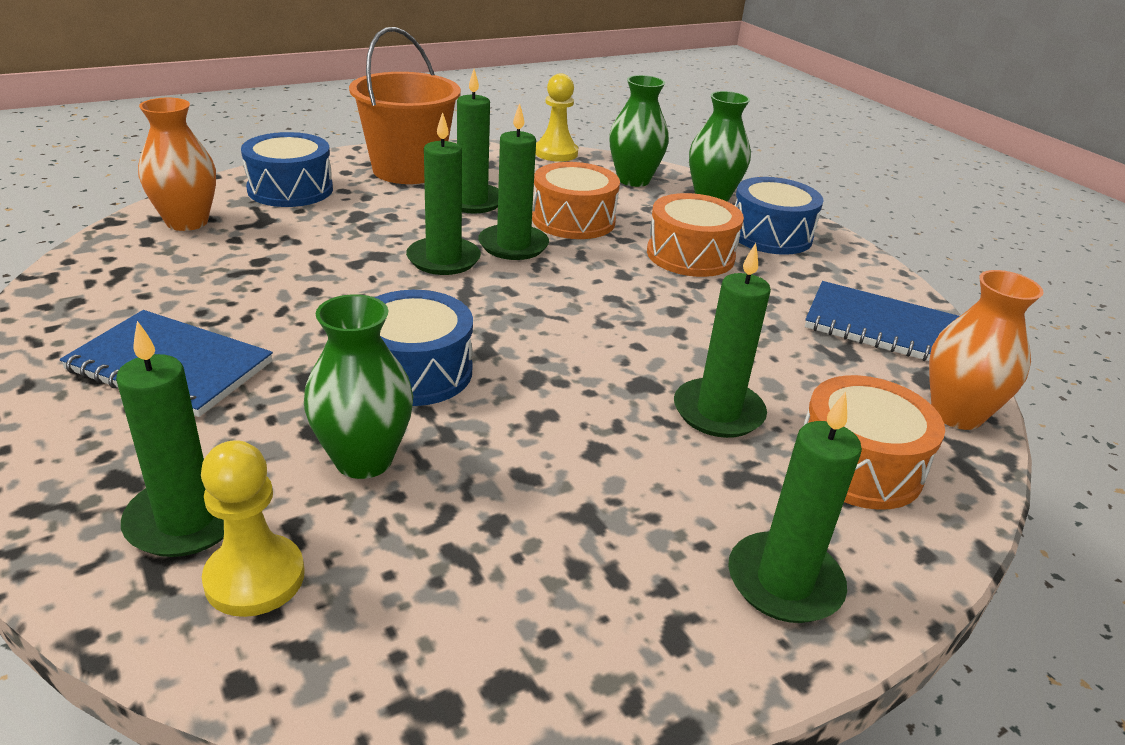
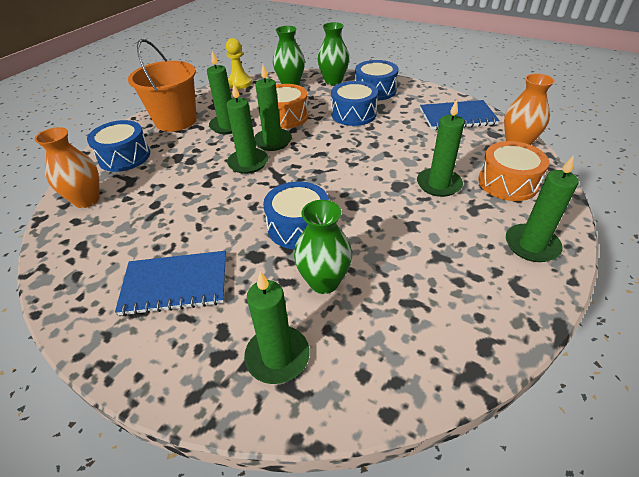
camera: 25 degrees left, 10 degrees up
yellow pawn [201,440,305,617] -> none
orange drum [647,193,744,277] -> blue drum [331,81,378,126]

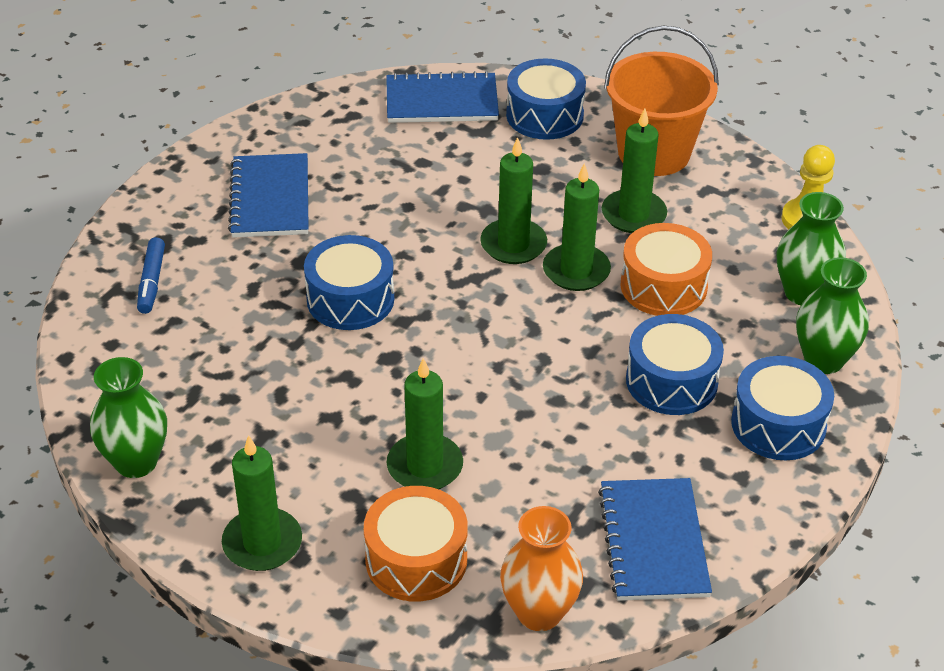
camera: 90 degrees right, 0 degrees up
orange vase [35,127,100,208] -> blue notebook [386,71,499,123]
green candle [244,271,310,384] -> blue marker [137,237,165,314]
green vase [294,200,352,294] -> green vase moved to [90,357,167,478]

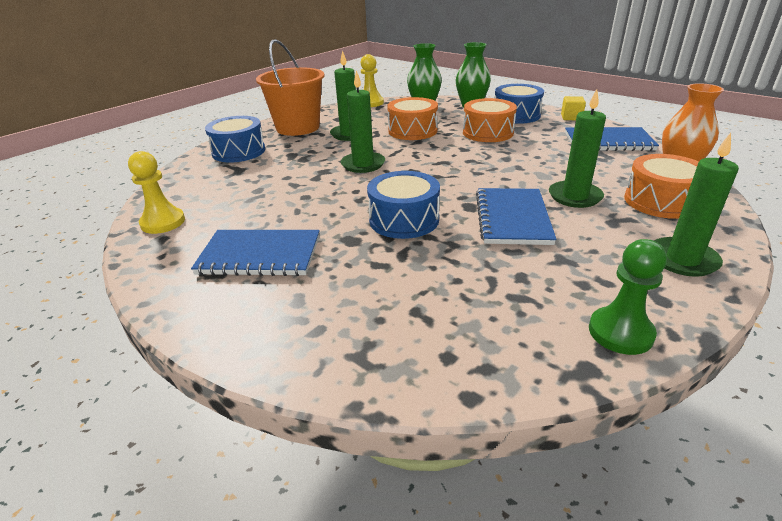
camera: 80 degrees left, 10 degrees down
green vase [90,357,167,478] -> green pawn [589,239,667,355]
blue marker [137,237,165,314] -> none
blue notebook [386,71,499,123] -> blue notebook moved to [476,188,557,245]
green candle [543,163,611,291] -> none
blue drum [626,314,724,415] -> orange drum [463,98,517,142]
none -> yellow pawn [128,151,185,234]
none -> yellow cube [561,96,586,120]

